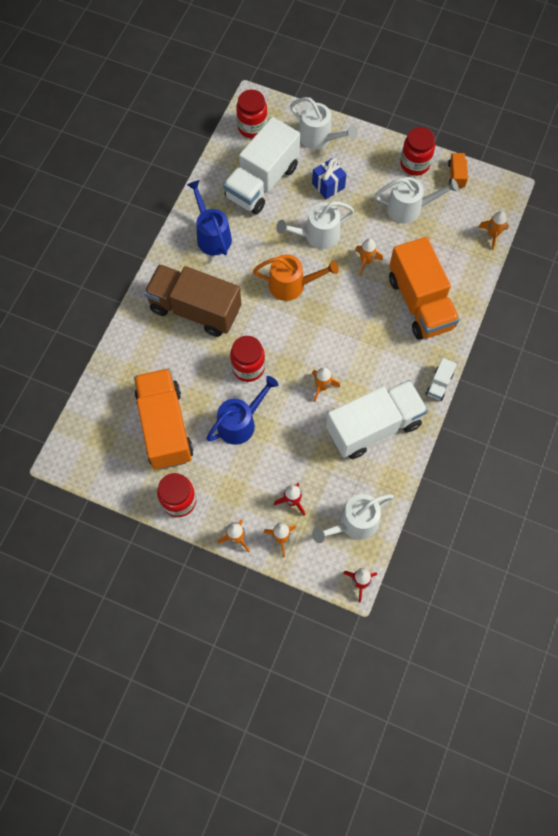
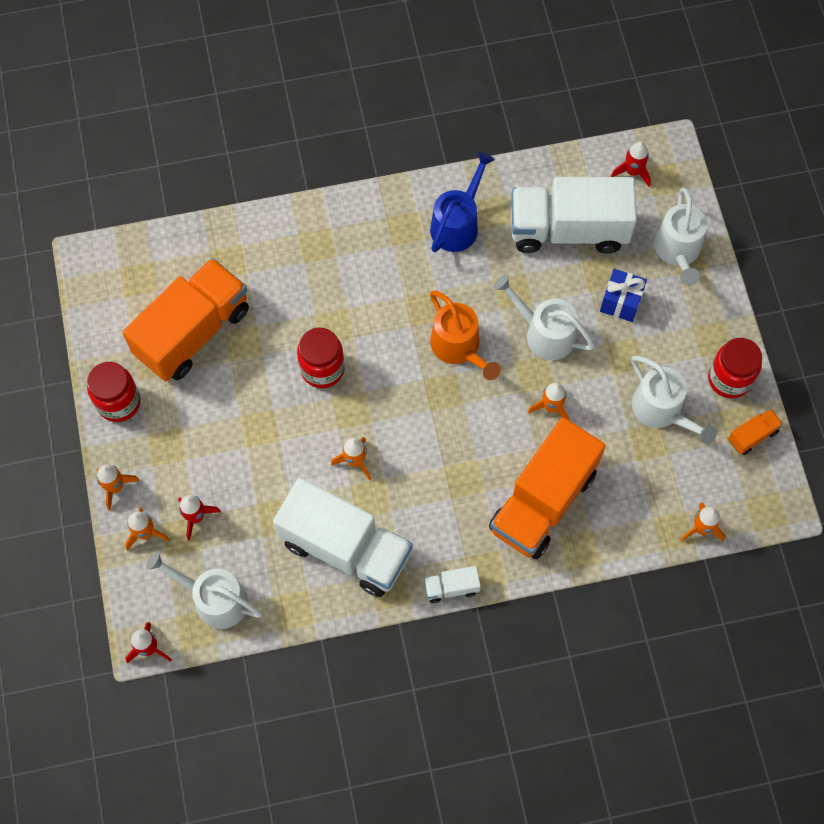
camera: 55 degrees right, 0 degrees up
brown truck [144,264,241,337] -> none
blue watering can [206,376,279,445] -> none
red jar [236,90,268,139] -> red rocket [611,142,651,187]

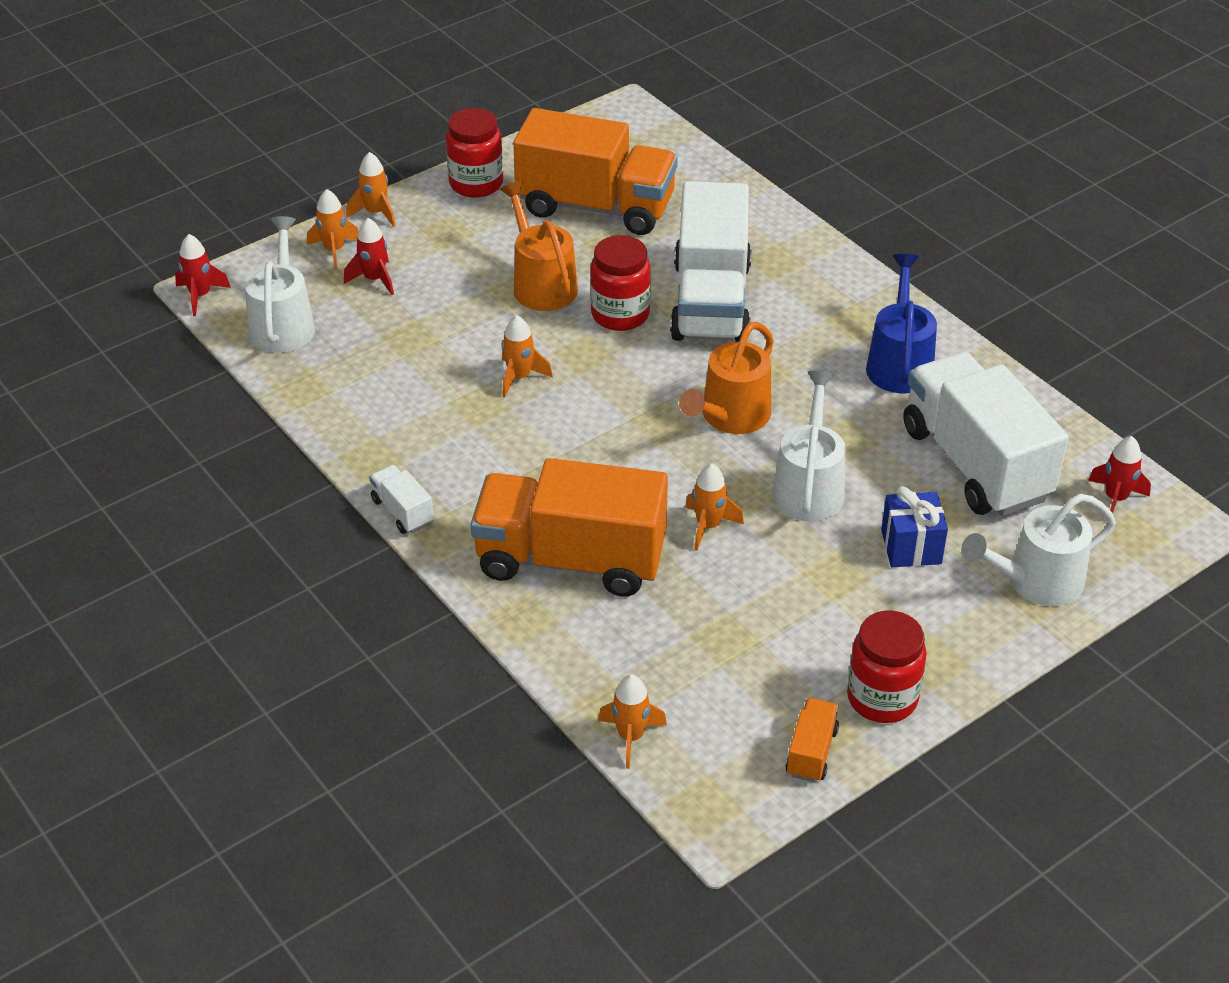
camera: 65 degrees right, 25 degrees down
white truck [273,478,413,597] -> white truck moved to [670,181,751,342]
blue watering can [430,152,495,252] -> blue watering can turned 90 degrees counterclockwise [866,254,937,393]
white watering can [631,356,717,444] -> none
orange truck [728,409,783,455] -> orange truck turned 105 degrees counterclockwise [785,698,839,782]
none -> orange watering can [500,181,578,311]

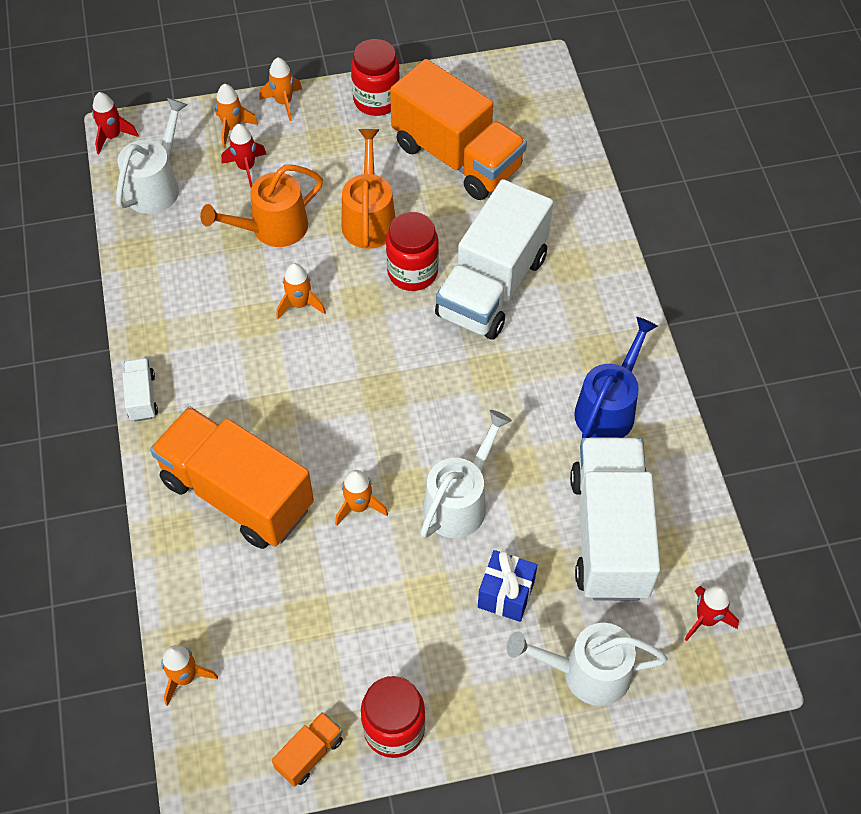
camera: 25 degrees right, 15 degrees up
orange watering can [679,322,774,434] -> orange watering can moved to [200,165,323,247]

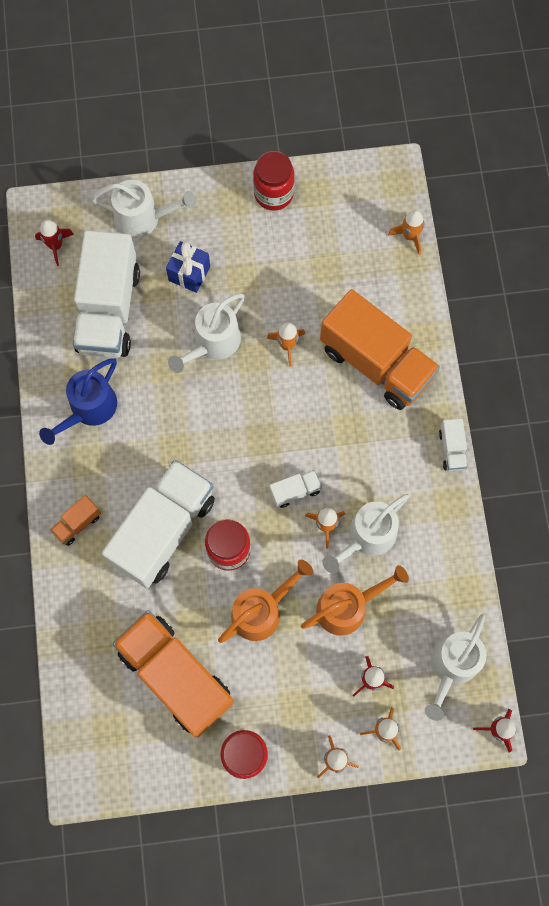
camera: 175 degrees left, 15 degrees up
orange truck [272,712,343,787] -> orange truck moved to [50,495,101,546]
orange watering can [342,129,396,249] -> orange watering can turned 135 degrees counterclockwise [218,560,313,643]
none -> white truck [269,470,322,508]
none -> white watering can [323,494,409,573]

